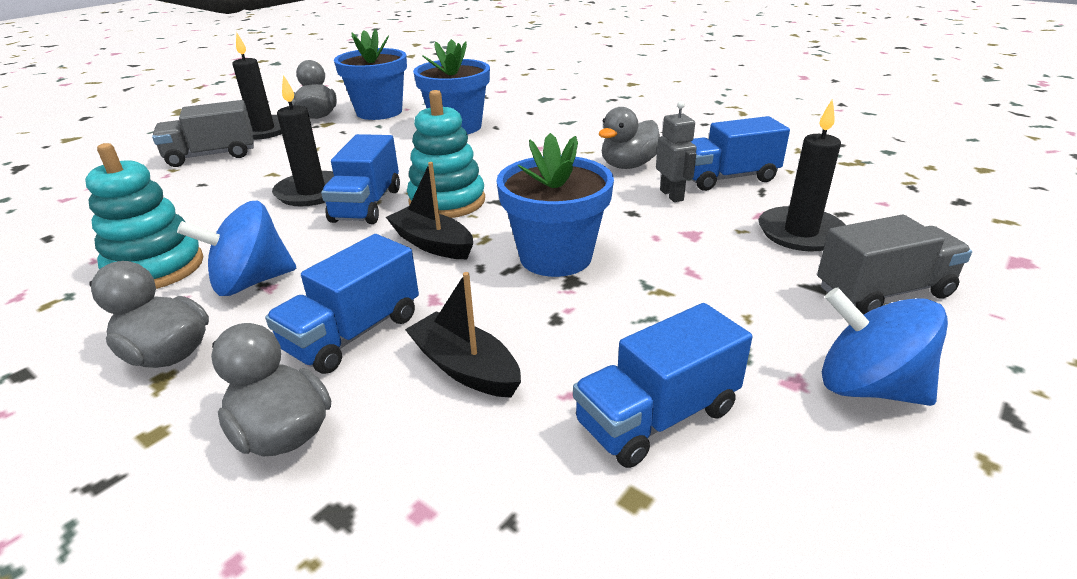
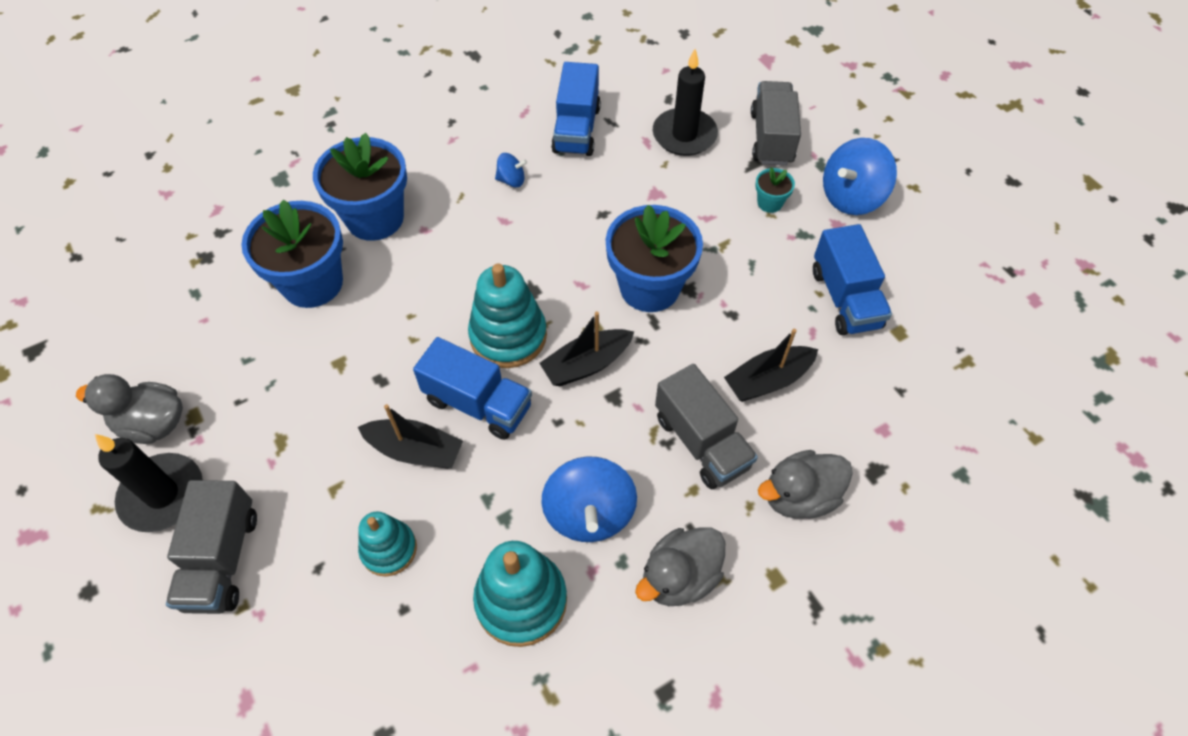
camera: 70 degrees left, 25 degrees up
blue truck [265,234,419,374] -> grey truck [655,364,758,489]
black candle [272,75,334,207] -> black boat [358,404,463,469]
blue flower pot [334,29,407,120] -> blue flower pot moved to [313,133,407,241]
grey duck [599,107,660,169] -> blue spinning top [495,153,527,187]
grey robot [656,101,696,202] -> none
none -> turquoise stacking toy [358,511,417,577]
none -> turquoise flower pot [755,167,795,213]

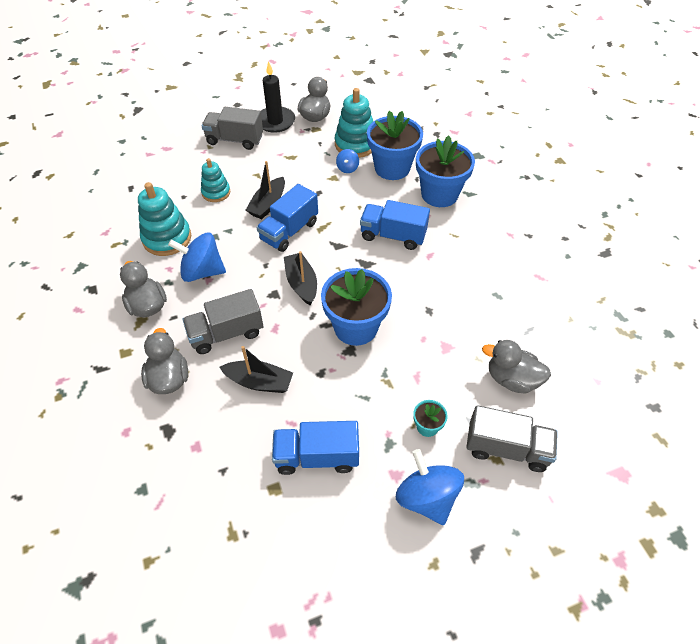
camera: 100 degrees right, 5 degrees down
turquoise stacking toy [468,264,547,368] -> turquoise stacking toy moved to [335,88,373,158]
blue spinning top [495,153,527,187] -> blue spinning top moved to [336,149,359,173]
blue truck [551,62,601,156] -> blue truck moved to [360,200,430,250]
black candle [652,49,718,156] -> grey duck [482,340,551,394]
black boat [724,329,818,402] -> black boat turned 120 degrees clockwise [220,346,293,393]

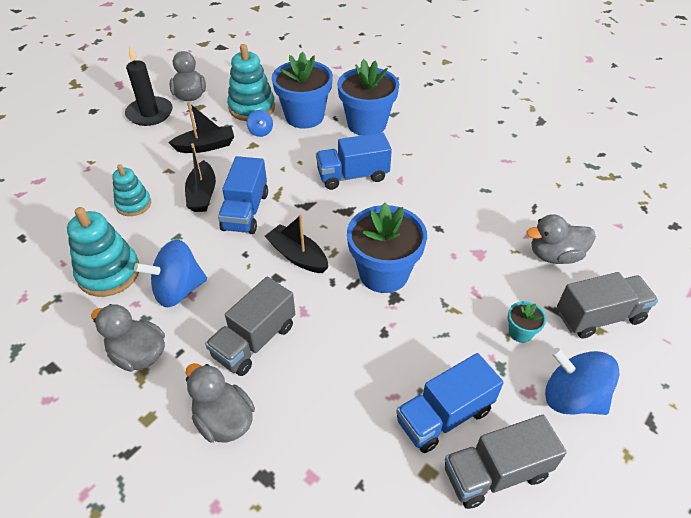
camera: 30 degrees left, 5 degrees down
grey truck [202,107,263,150] -> grey truck moved to [445,415,567,509]
black boat [220,346,293,393] -> black boat moved to [168,102,234,153]

